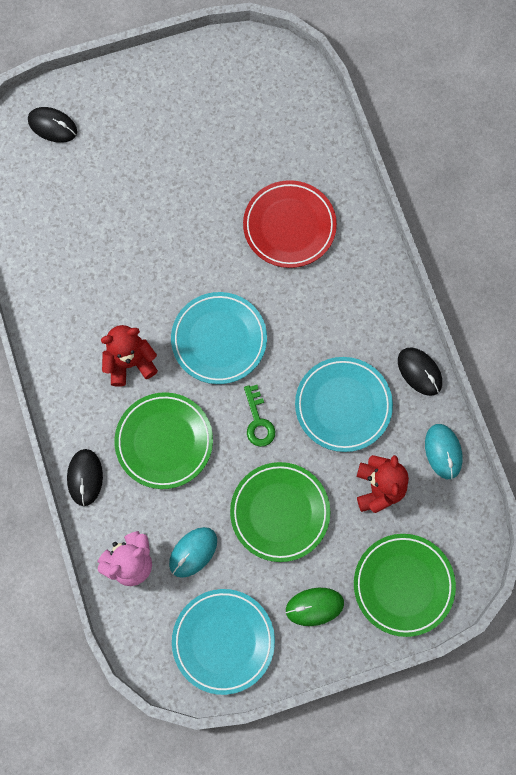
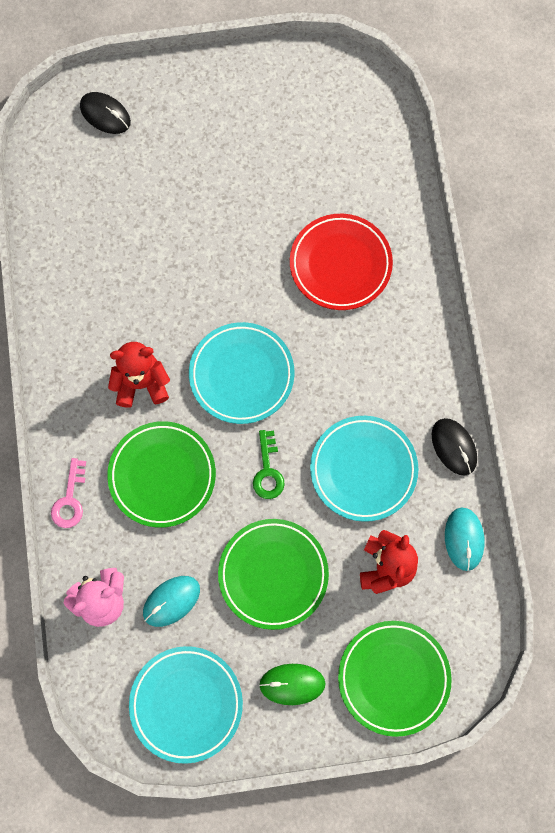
camera: 10 degrees right, 0 degrees up
black mouse [67,449,103,506] -> pink key [51,458,86,528]

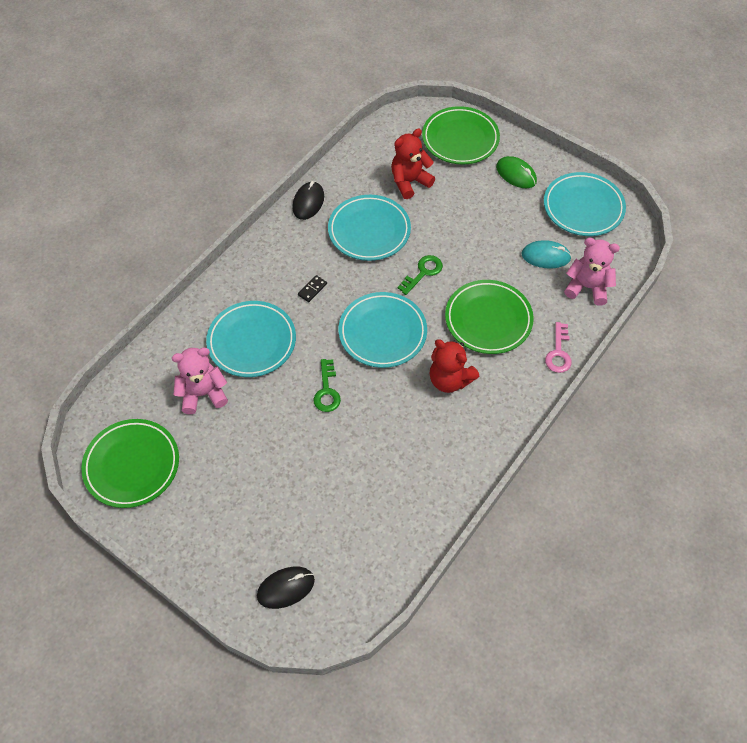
camera: 135 degrees left, 15 degrees down
pink key [51,458,86,528] -> pink key turned 135 degrees clockwise [545,322,572,373]
black mouse [80,92,131,134] -> black mouse turned 75 degrees clockwise [257,567,315,609]
green plate [218,519,329,630] -> green plate moved to [81,419,179,508]
red plate [290,214,393,310] -> turquoise plate [206,301,296,377]
turquoise mouse [445,507,485,571] -> none
none -> pink teddy bear [172,348,228,414]
none -> black domino [298,275,327,302]
none -> green key [313,359,341,412]

